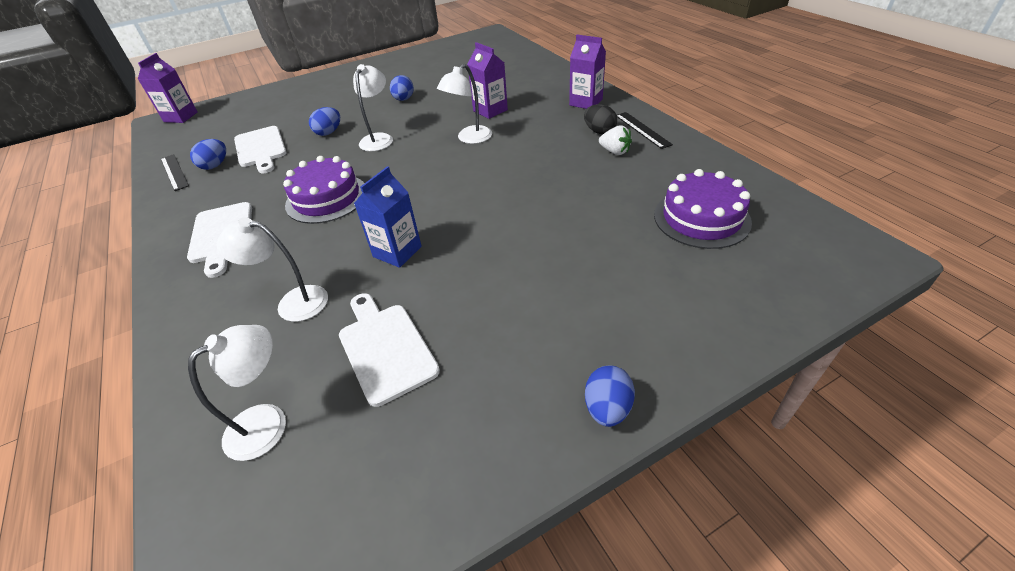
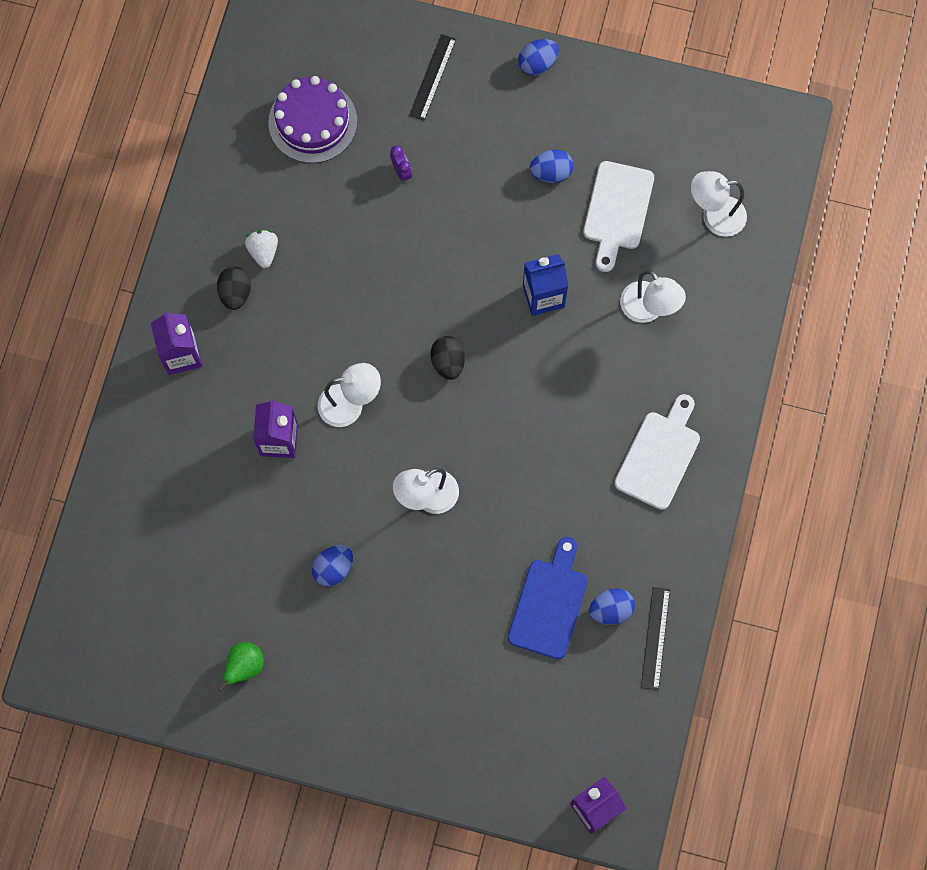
camera: 140 degrees left, 30 degrees up
white cutting board [234,126,287,173] -> blue cutting board [508,537,588,659]
purple cake [283,156,364,224] -> none
blue egg [309,107,340,136] -> blue egg moved to [530,149,574,183]
black ruler [617,112,673,149] -> black ruler moved to [409,34,456,121]
none -> green pear [218,642,264,691]
none -> purple clock [390,145,412,182]
none -> black egg [431,336,465,380]

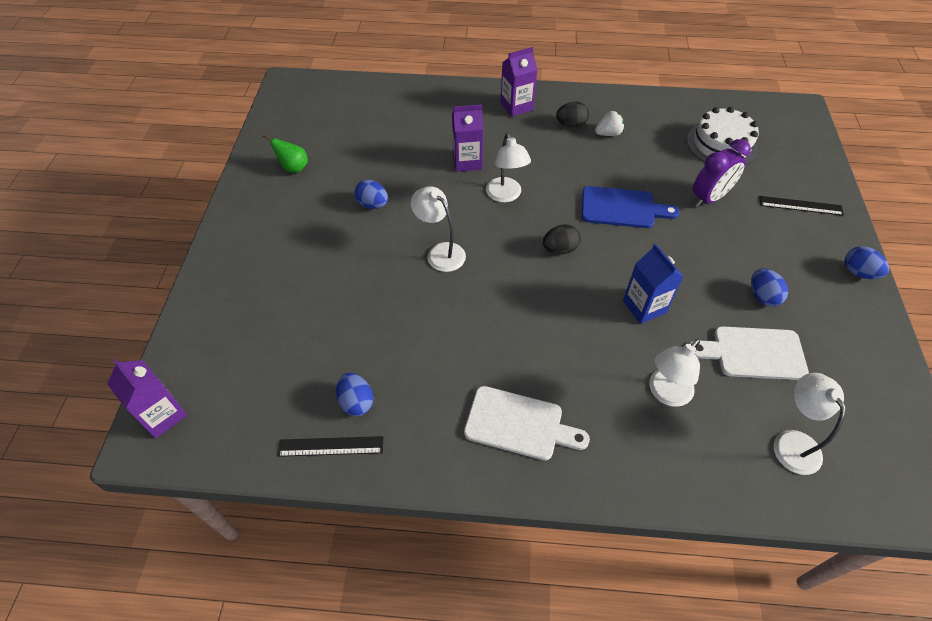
camera: 80 degrees right, 20 degrees down
purple cake [268,76,357,163] -> white cake [687,107,759,165]
purple clock [390,145,412,182] -> purple clock [693,139,751,207], size x2.05
blue cutting board [508,537,588,659] -> blue cutting board moved to [582,186,680,228]

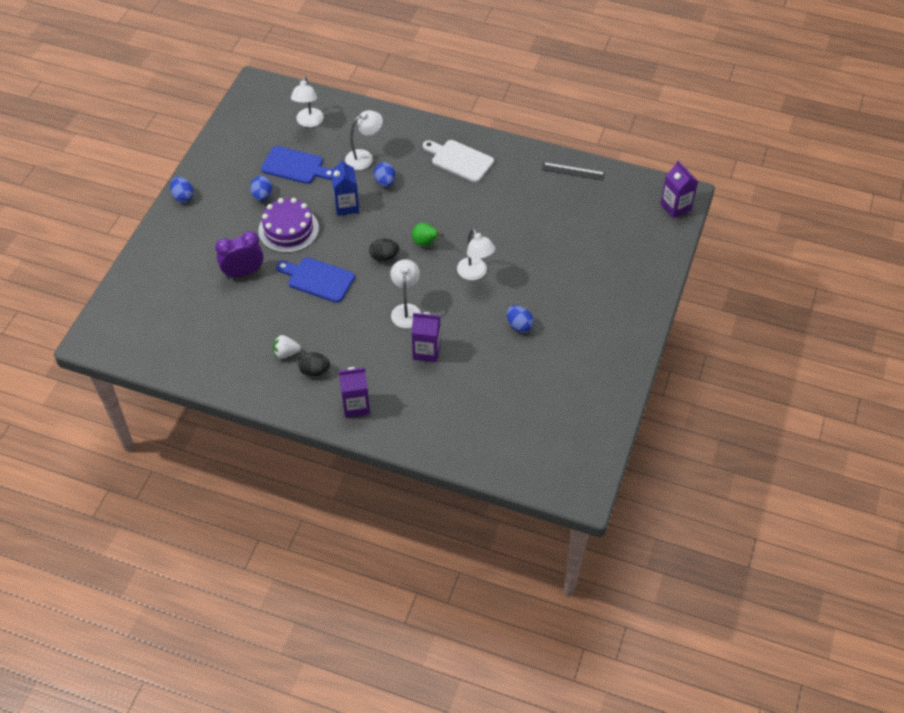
camera: 165 degrees left, 0 degrees up
green pear [263,134,308,173] -> green pear moved to [412,223,443,246]
blue egg [336,373,373,416] -> blue egg moved to [374,162,396,187]
white cake [687,107,759,165] -> none
white cutting board [690,326,809,380] -> blue cutting board [261,146,332,184]
black ruler [759,196,844,216] -> none
none -> purple cake [258,198,319,253]

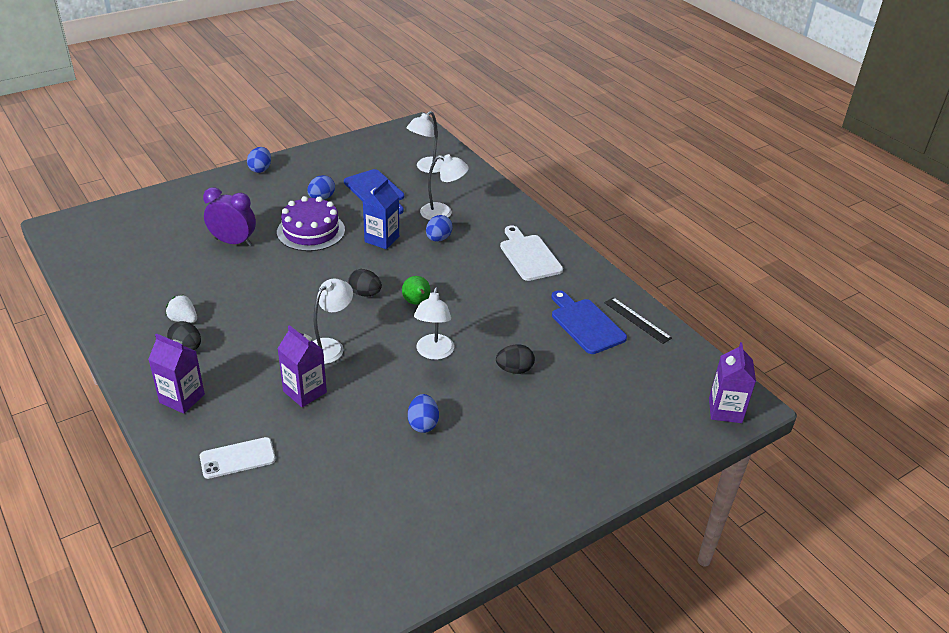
camera: 35 degrees right, 15 degrees down
blue cutting board [276,257,355,303] -> blue cutting board moved to [551,290,627,354]
none -> white phone [200,437,276,479]
none -> black egg [496,345,535,374]

